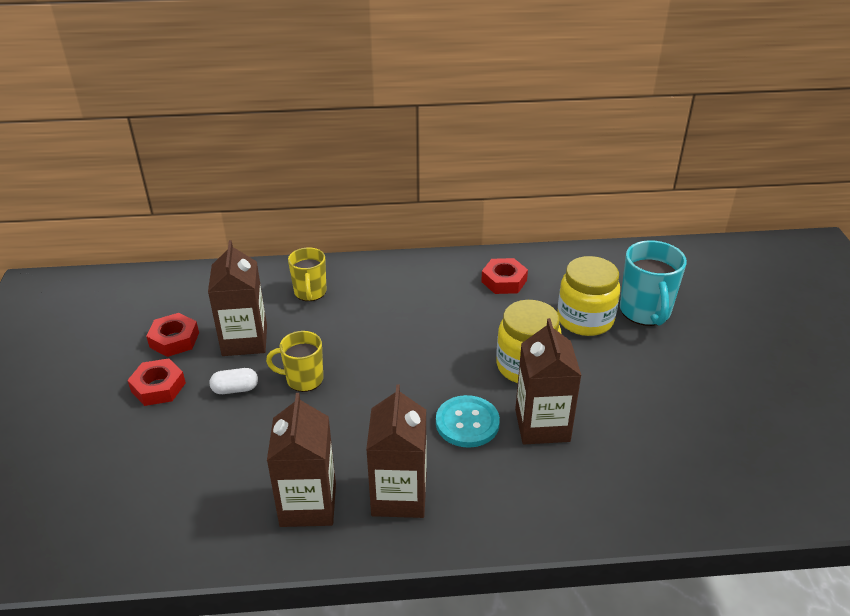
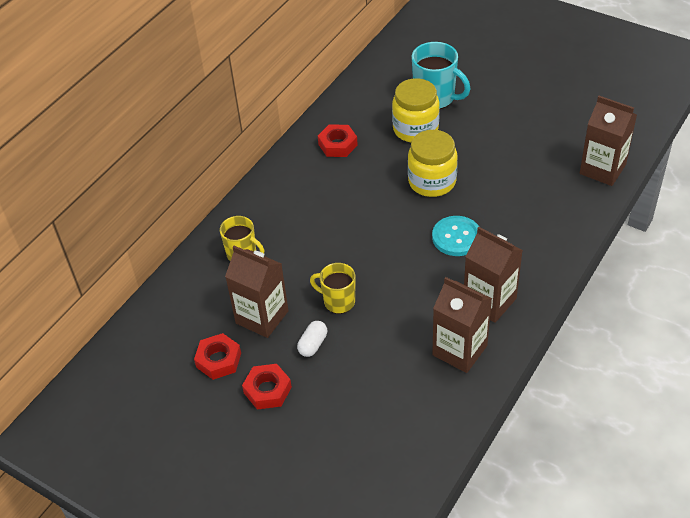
camera: 50 degrees left, 10 degrees up
yellow mug [266,331,323,392] -> yellow mug turned 75 degrees clockwise [310,263,356,314]
brown carton [515,318,582,444] -> brown carton moved to [580,96,637,186]

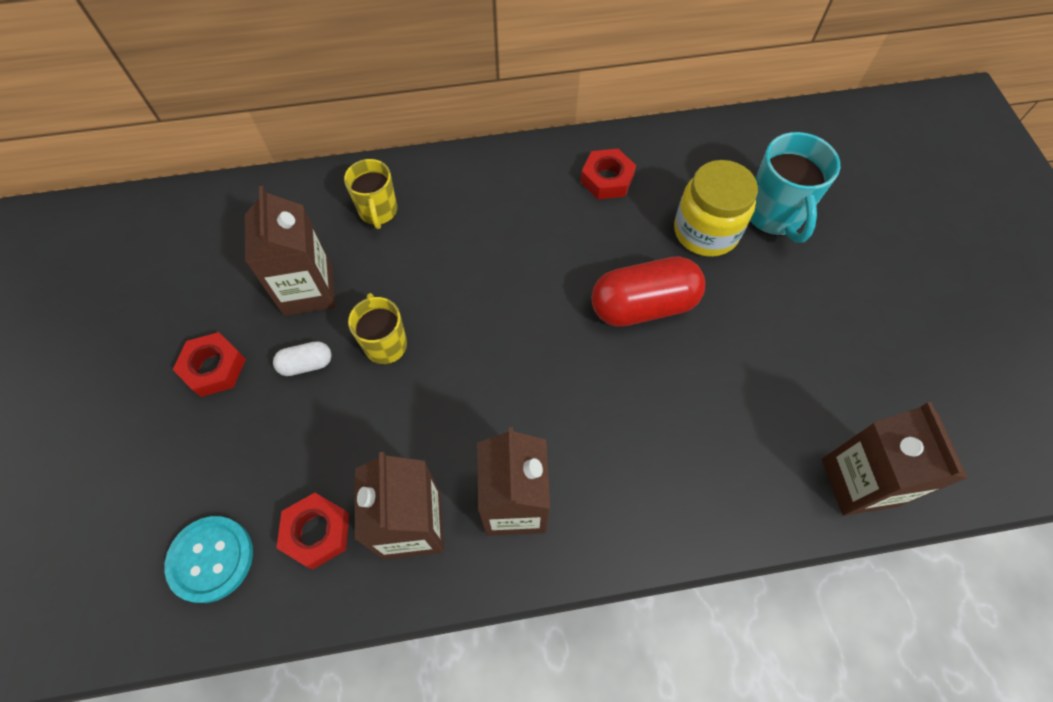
camera: 45 degrees right, 15 degrees up
red nut [194,333,241,380] -> red nut moved to [277,493,349,569]
yellow jar [408,130,458,197] -> red capsule [591,256,705,327]
turquoise button [432,216,479,256] -> turquoise button moved to [164,516,253,603]

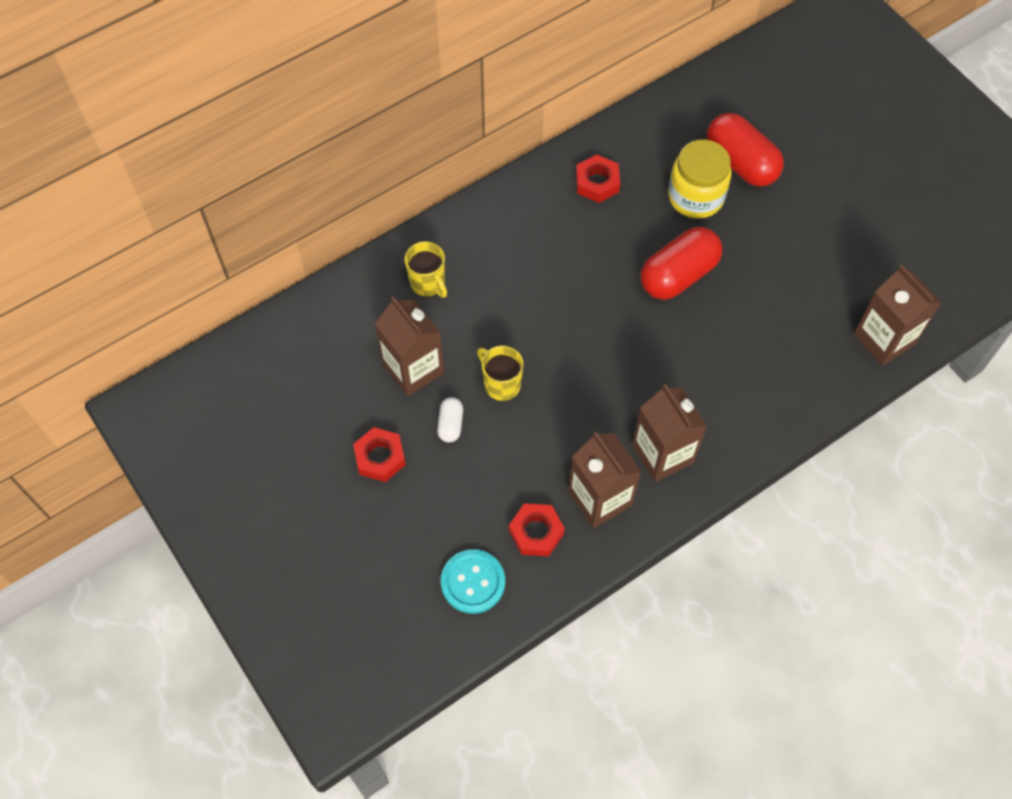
camera: 25 degrees left, 0 degrees up
white capsule [273,341,332,376] -> white capsule turned 45 degrees counterclockwise [437,397,463,442]
turquoise mug [750,132,840,243] -> red capsule [707,113,784,187]

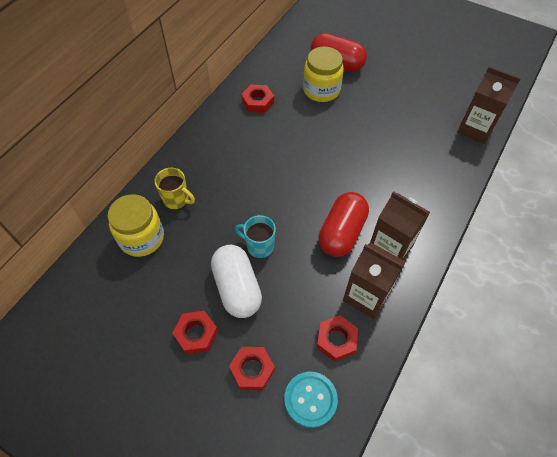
camera: 25 degrees left, 5 degrees down
brown carton [375,297,444,396] -> none
white capsule [437,397,463,442] -> white capsule [211,245,262,318], size x2.09
yellow mug [477,346,523,401] -> turquoise mug [235,215,276,258]
red capsule [641,227,722,300] -> red capsule moved to [318,192,369,257]
none -> yellow jar [108,194,164,257]
none -> red nut [229,347,275,390]

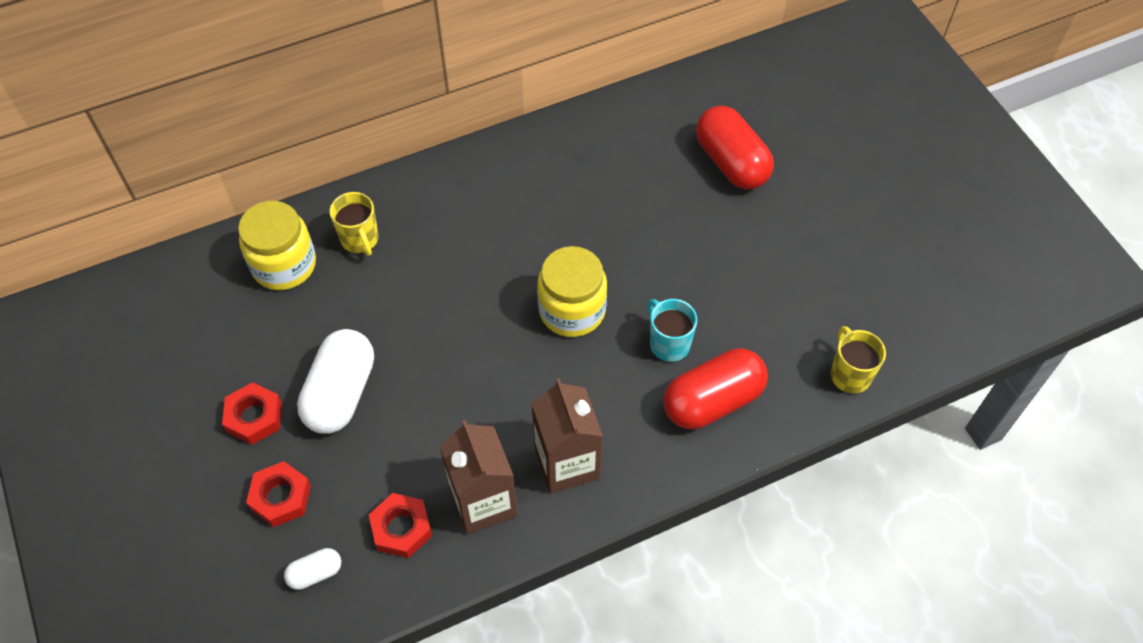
camera: 35 degrees right, 0 degrees up
turquoise mug [235,215,276,258] -> turquoise mug moved to [647,299,697,362]
red nut [241,85,274,113] -> none
turquoise button [284,372,338,428] -> white capsule [284,548,341,590]
yellow jar [303,47,344,102] -> yellow jar moved to [537,246,607,337]
red capsule [318,192,369,257] -> red capsule moved to [663,348,768,429]
brown carton [457,66,521,144] -> yellow mug [831,326,886,394]

